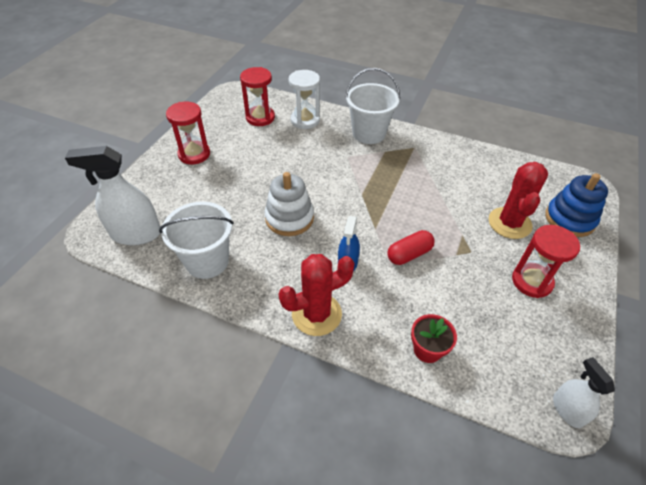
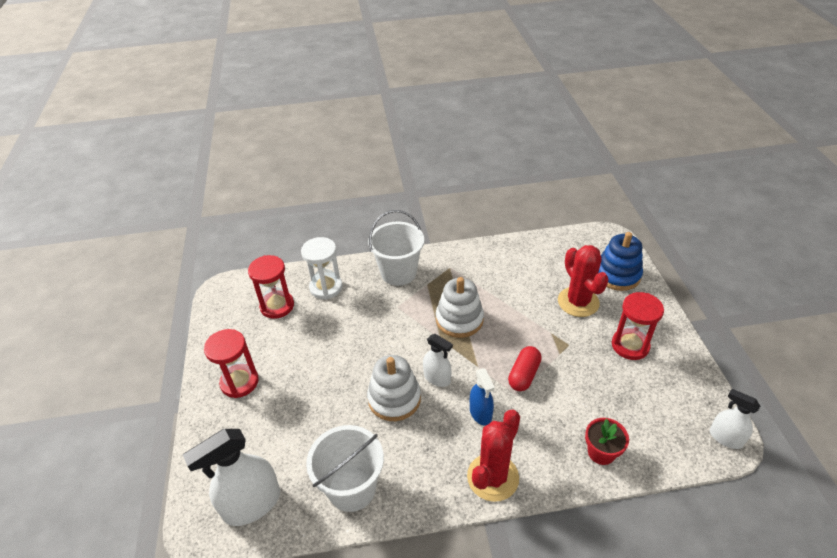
camera: 30 degrees left, 5 degrees down
none -> white spray bottle [423,334,453,387]
none -> white stacking toy [436,277,484,338]

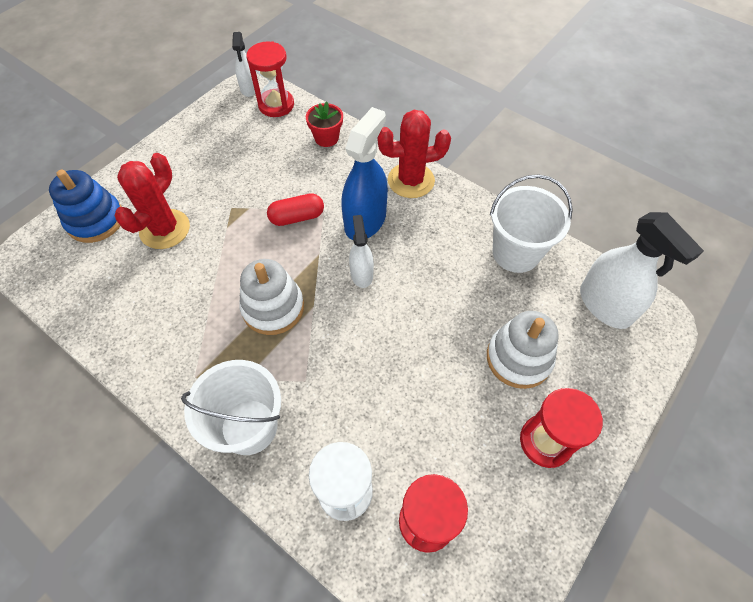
camera: 135 degrees left, 15 degrees up
white spray bottle [183,429,280,526] -> white spray bottle turned 45 degrees clockwise [580,212,704,329]
white stacking toy [367,355,421,421] -> white stacking toy moved to [487,311,559,389]
blue spray bottle [470,368,495,425] -> blue spray bottle [341,107,388,240], size x1.74
red hourglass [612,292,664,360] -> red hourglass moved to [247,41,294,117]

